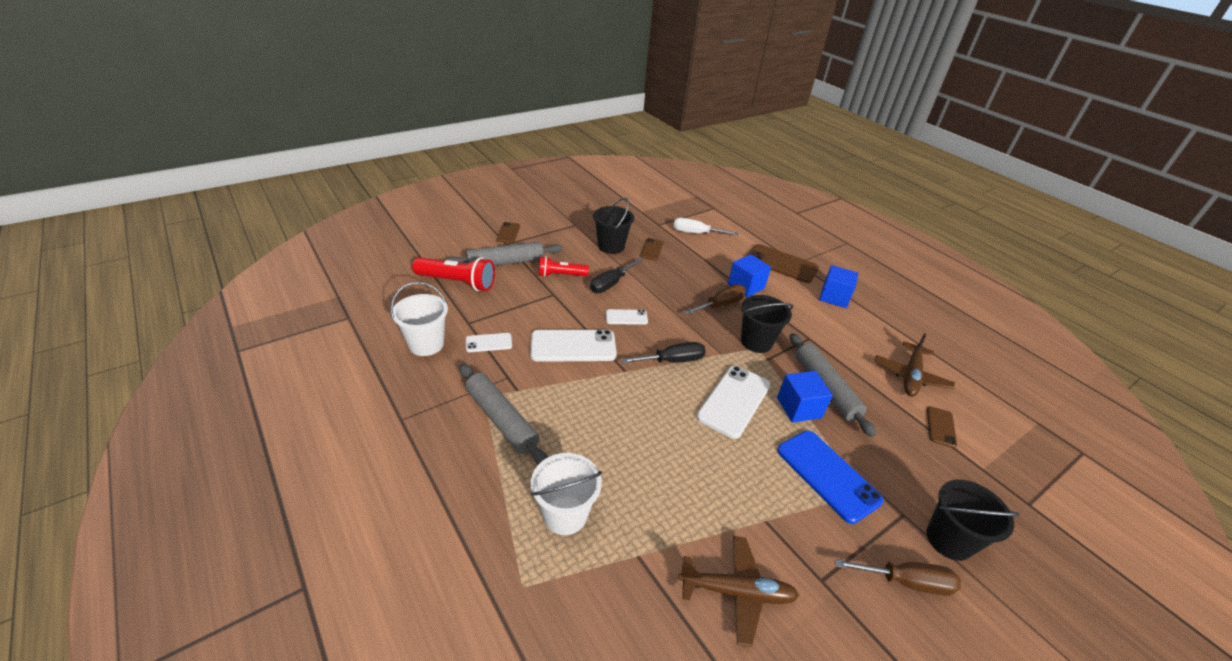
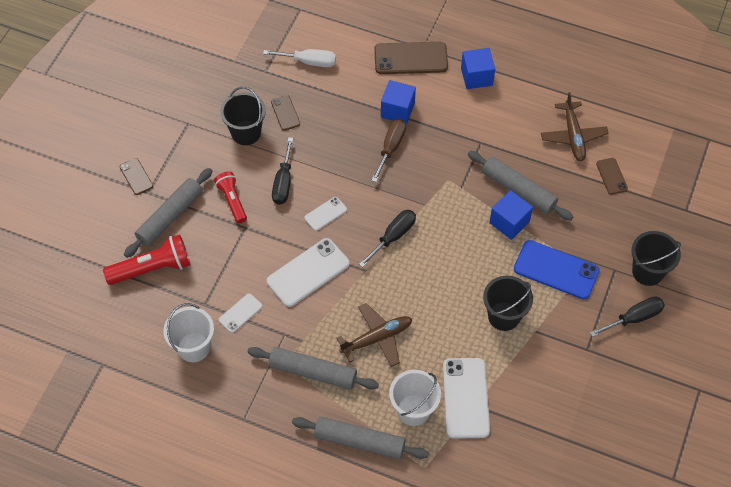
camera: 30 degrees left, 20 degrees up
red flashlight [539,256,589,277] -> red flashlight turned 105 degrees clockwise [214,171,247,224]
white screwdriver [674,218,738,235] -> white screwdriver turned 150 degrees counterclockwise [263,49,336,67]
brown plane [678,536,799,647] -> brown plane moved to [336,303,412,367]
white phone [696,366,771,439] -> white phone moved to [443,358,490,439]
black bucket [741,295,793,353] -> black bucket moved to [483,276,533,331]
brown screwdriver [835,559,961,596] -> black screwdriver [590,296,665,337]
none -> grey rolling pin [292,417,429,459]

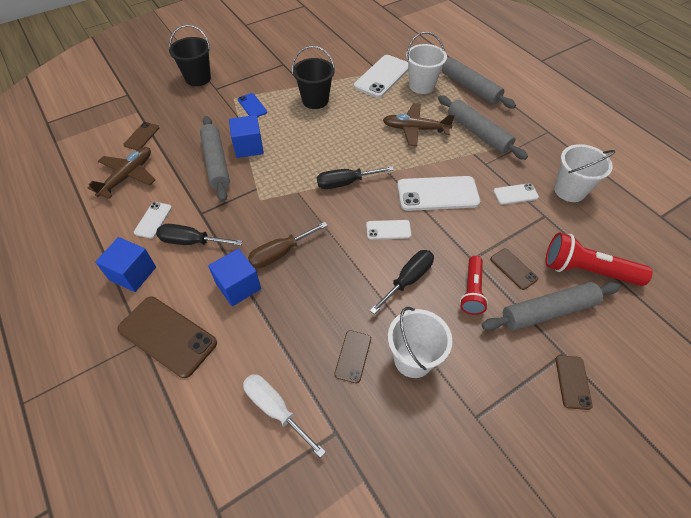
camera: 145 degrees left, 5 degrees down
black bucket [220,87,266,145] -> white bucket [388,307,452,378]
blue phone [514,240,600,299] -> blue phone [238,93,267,117], size x0.53
black screwdriver [590,296,665,337] -> black screwdriver moved to [156,224,242,246]
none -> white phone [134,202,172,238]
none -> brown phone [490,248,538,290]

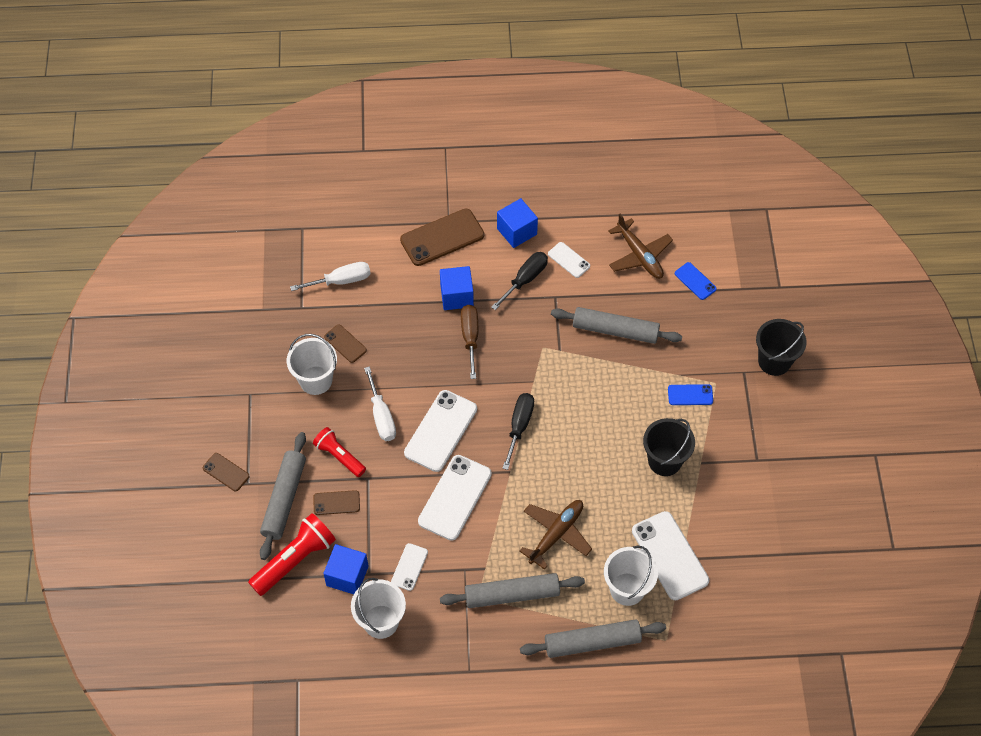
camera: 120 degrees right, 5 degrees up
brown phone [123,122,159,150] -> blue phone [675,262,717,300]
blue cube [229,115,264,158] -> blue cube moved to [323,544,369,594]
white phone [366,220,412,240] -> white phone [404,390,477,472], size x1.89
black screwdriver [370,250,434,314] -> white screwdriver [364,366,396,441]

